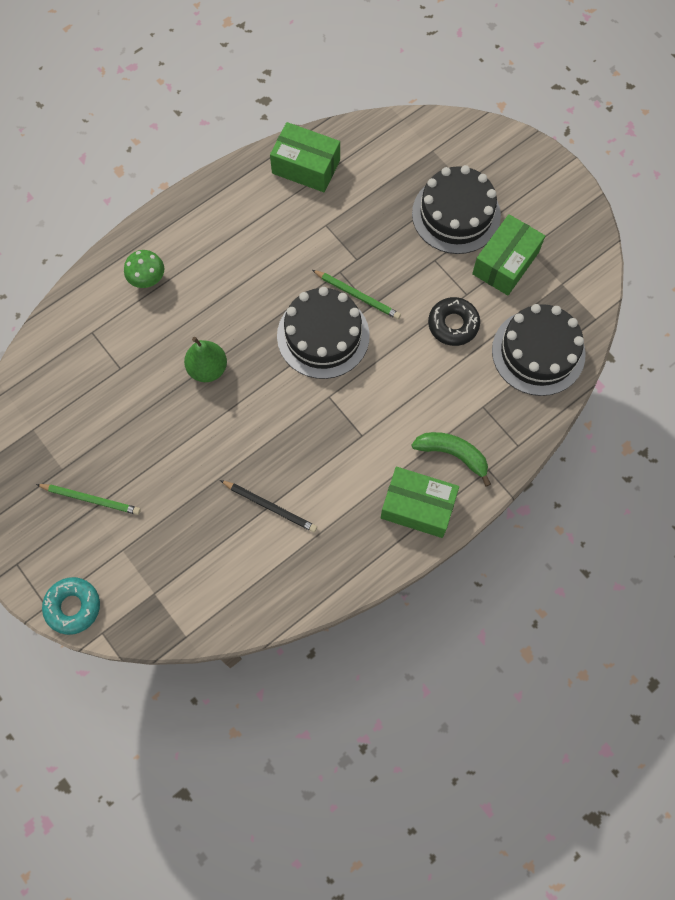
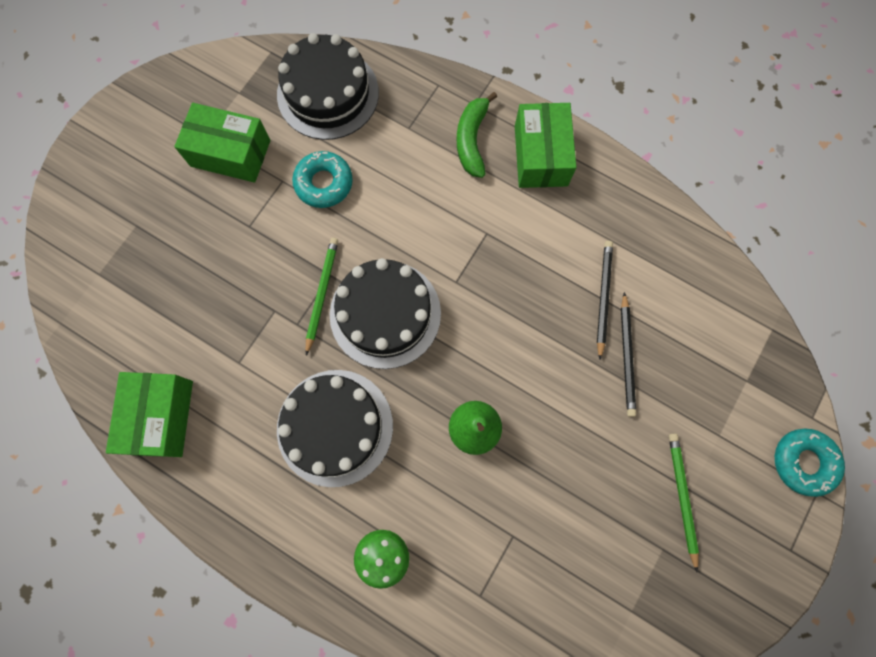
camera: 110 degrees left, 5 degrees up
black cake [412,165,501,254] -> black cake moved to [277,370,393,487]
black donut [428,297,480,346] -> turquoise donut [292,151,353,208]
none -> black pencil [621,292,636,417]

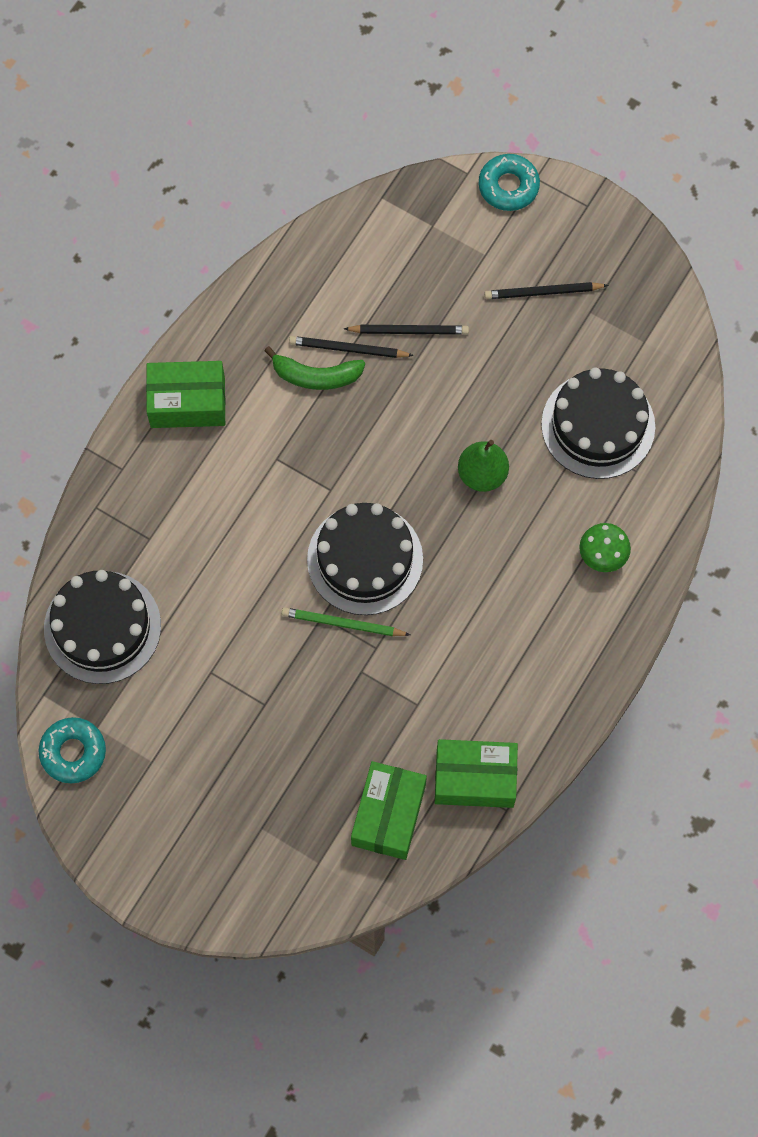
camera: 90 degrees left, 5 degrees down
green box [174,103,271,183] -> green box moved to [351,761,427,860]
black cake [277,370,393,487] -> black cake moved to [541,368,655,479]
turquoise donut [292,151,353,208] -> turquoise donut moved to [39,717,106,784]
green banana [457,92,497,178] -> green banana moved to [264,346,365,390]
green pencil [669,434,699,572] -> black pencil [484,282,609,299]

